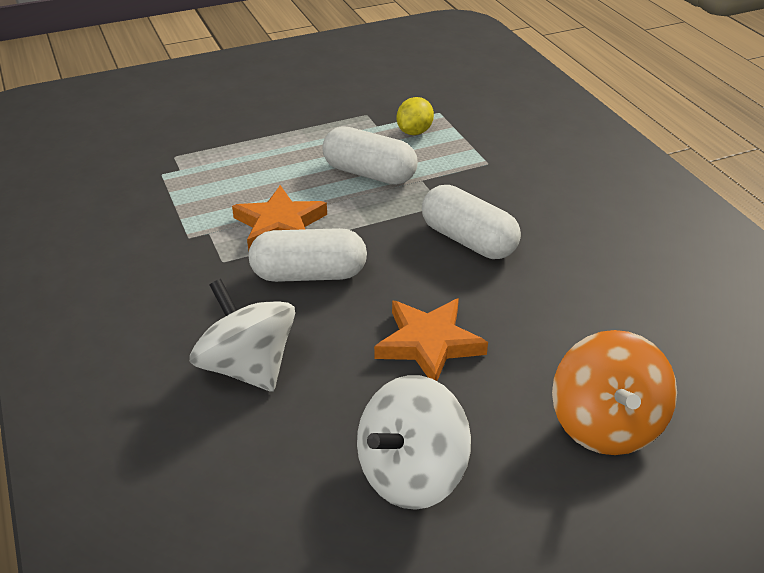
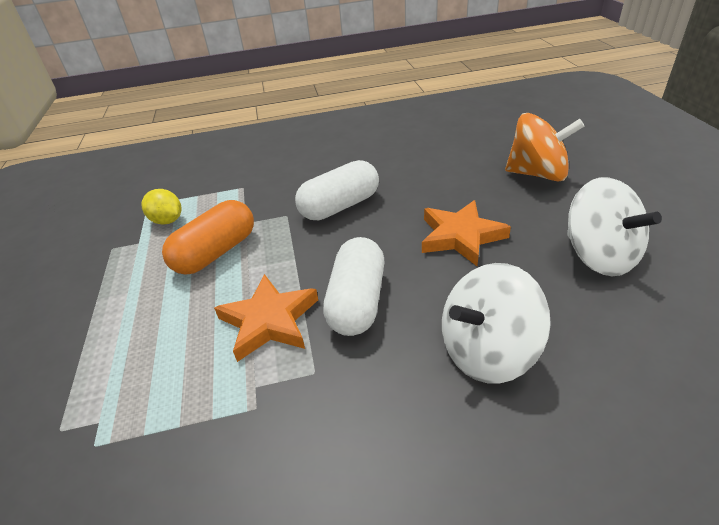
camera: 75 degrees left, 0 degrees up
white capsule [322,126,418,185] -> orange capsule [162,200,254,274]

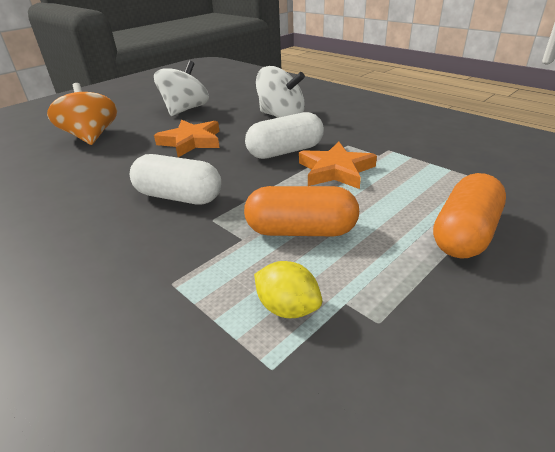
camera: 125 degrees left, 5 degrees down
yellow lemon [141,189,182,225] -> yellow lemon turned 60 degrees counterclockwise [254,261,322,318]
none -> orange capsule [433,173,506,258]

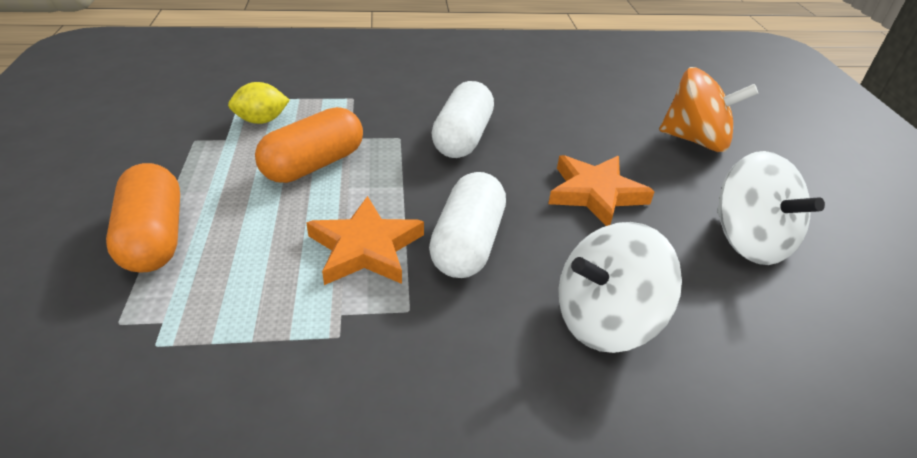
camera: 125 degrees right, 5 degrees up
white capsule [130,154,221,205] -> white capsule turned 45 degrees counterclockwise [431,81,494,158]

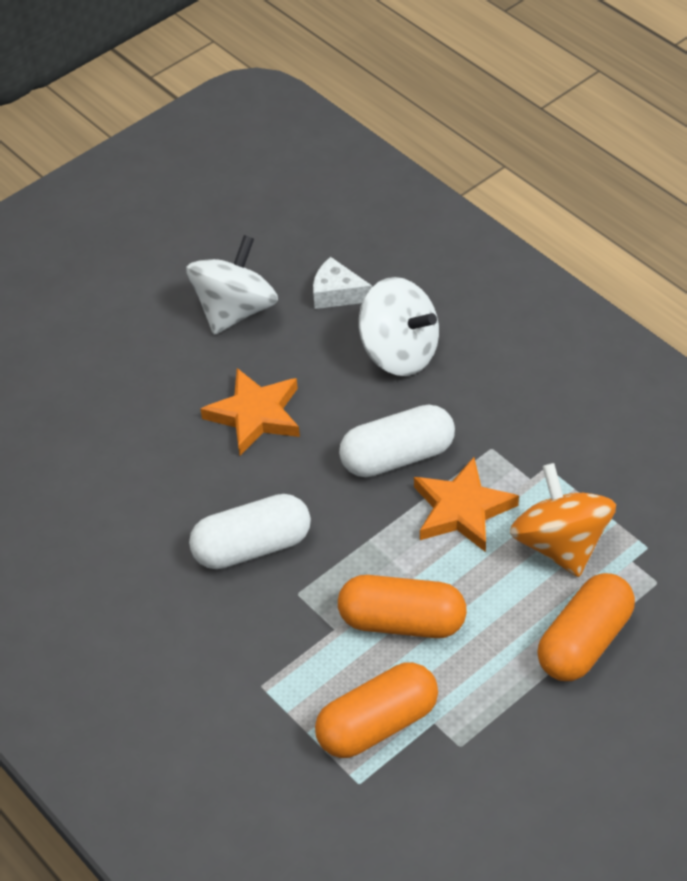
camera: 120 degrees left, 10 degrees up
yellow lemon [228,82,290,124] -> orange capsule [315,662,438,758]
orange spinning top [659,67,758,152] -> orange spinning top moved to [510,463,616,577]
none -> white cheese [313,257,372,309]

